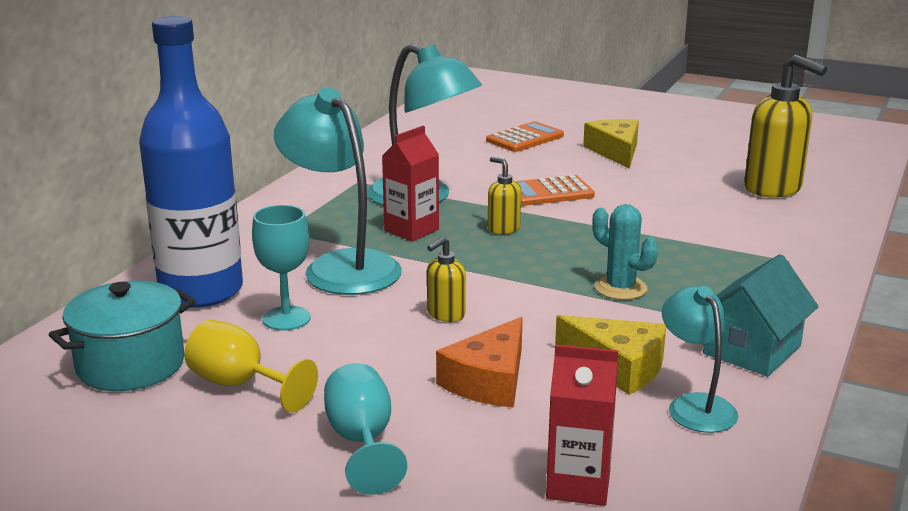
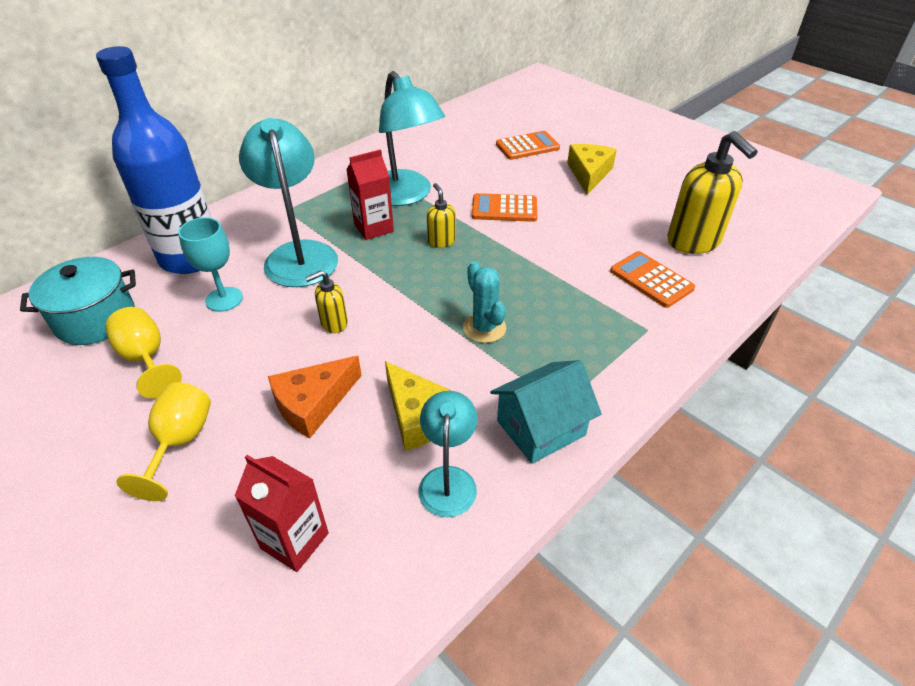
camera: 20 degrees right, 20 degrees up
turquoise goblet [324,363,407,495] -> yellow goblet [116,382,211,501]
none -> orange calculator [610,251,695,308]

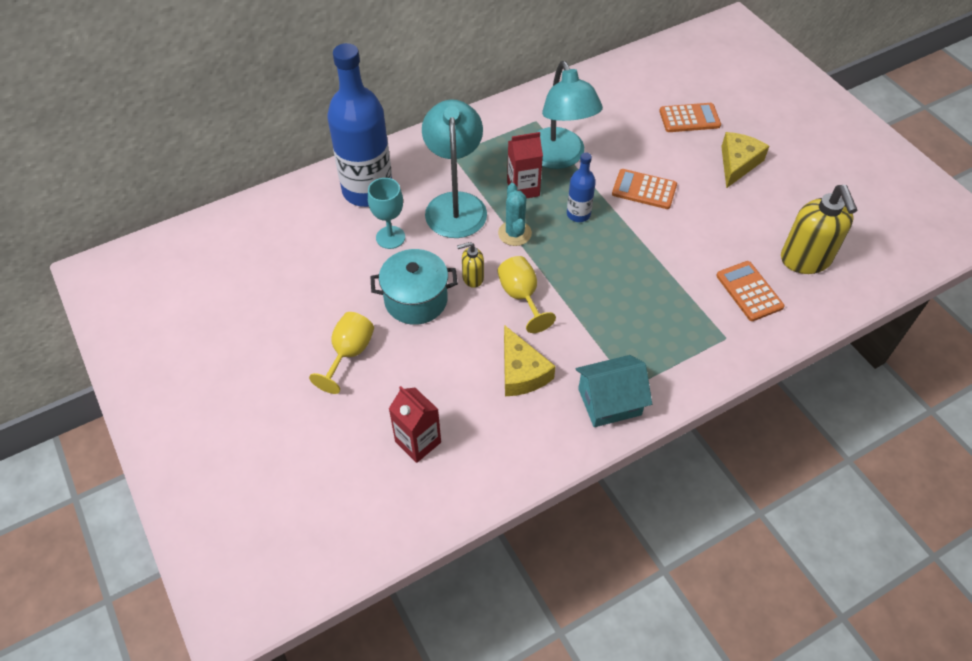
camera: 15 degrees right, 10 degrees up
turquoise pot [20,257,136,345] -> turquoise pot moved to [370,249,458,325]
yellow goblet [105,307,182,398] -> yellow goblet moved to [497,256,556,333]
orange cheese [268,356,362,438] -> none
turquoise lamp [418,391,477,517] -> none
yellow soap dispenser [427,183,456,248] -> blue bottle [567,152,596,222]
turquoise cactus [463,261,506,343] -> turquoise cactus moved to [498,183,532,246]

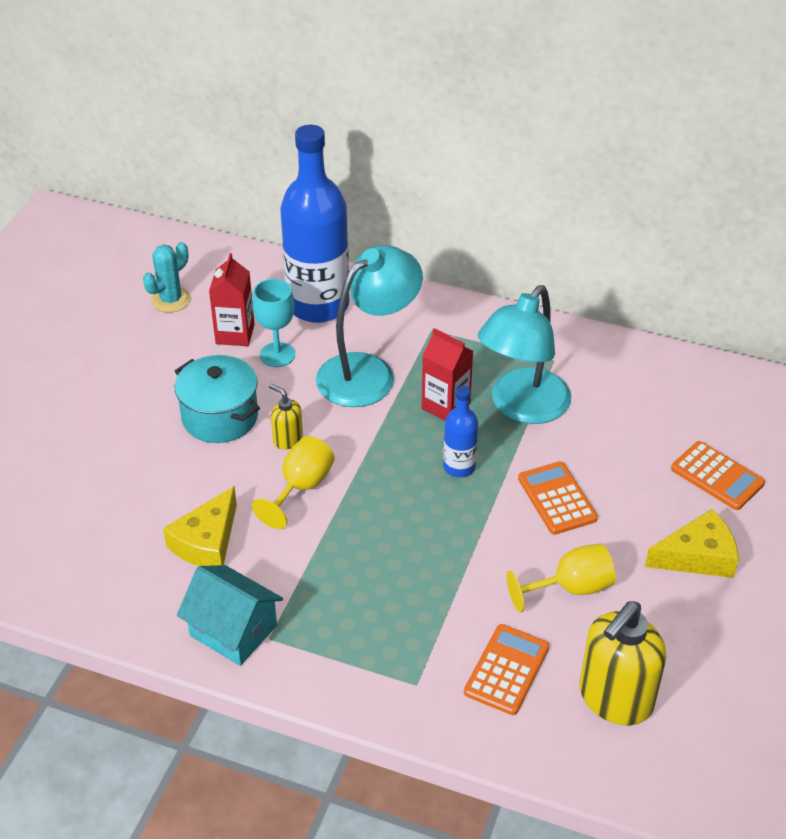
camera: 50 degrees right, 10 degrees down
yellow goblet [309,312,374,394] -> yellow goblet moved to [506,543,616,612]
red carton [389,386,441,463] -> red carton moved to [209,253,255,346]
turquoise cactus [498,183,532,246] -> turquoise cactus moved to [143,242,191,313]

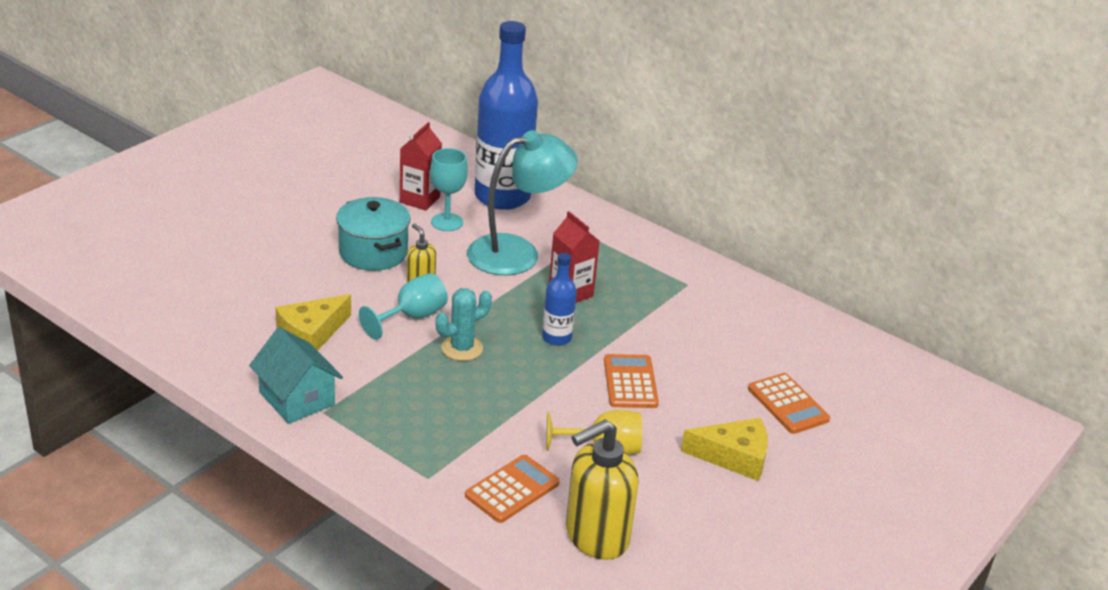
camera: 15 degrees right, 10 degrees down
turquoise cactus [143,242,191,313] -> turquoise cactus moved to [436,288,492,361]
yellow goblet [252,436,335,529] -> turquoise goblet [359,273,448,340]
turquoise lamp [478,285,571,424] -> none

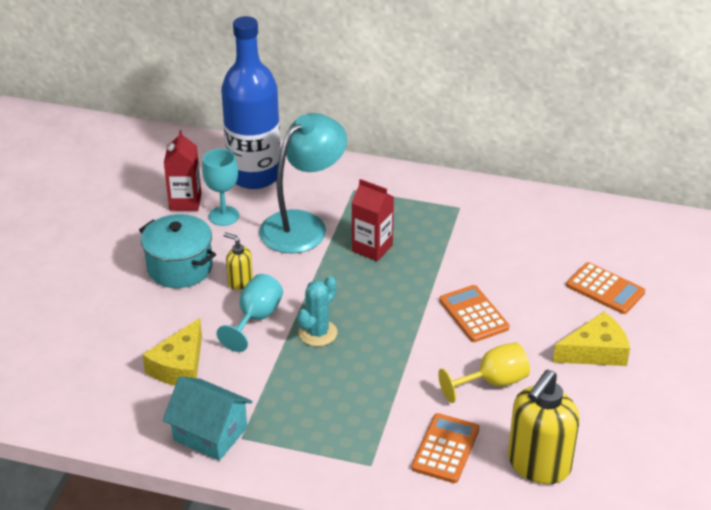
camera: 20 degrees left, 5 degrees up
blue bottle [542,253,577,346] -> none

